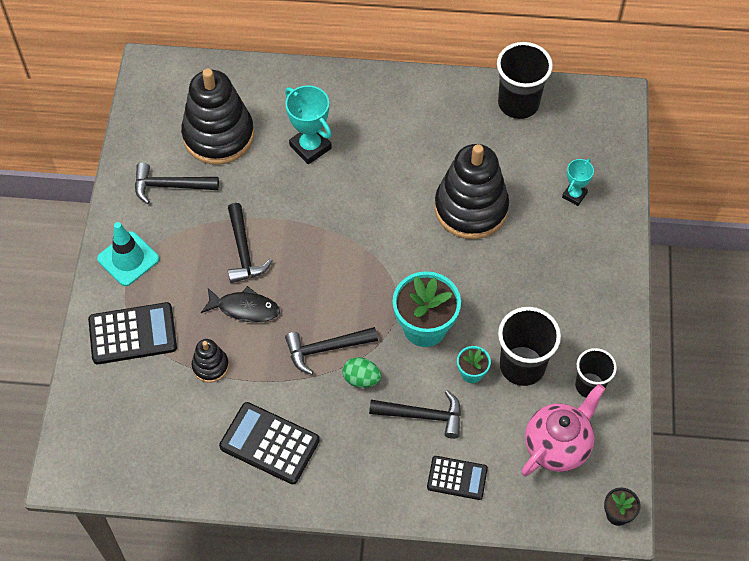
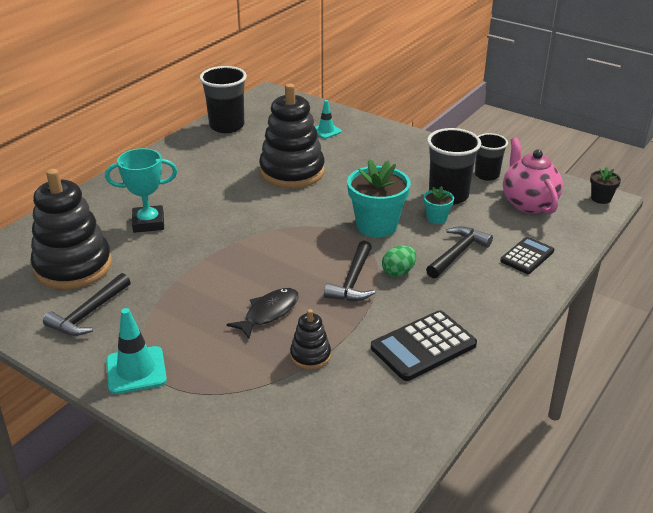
camera: 60 degrees left, 25 degrees down
black calculator [88,302,177,364] -> none
black hammer [228,203,273,283] -> none
turquoise trophy [562,159,594,206] -> turquoise traffic cone [315,100,342,139]

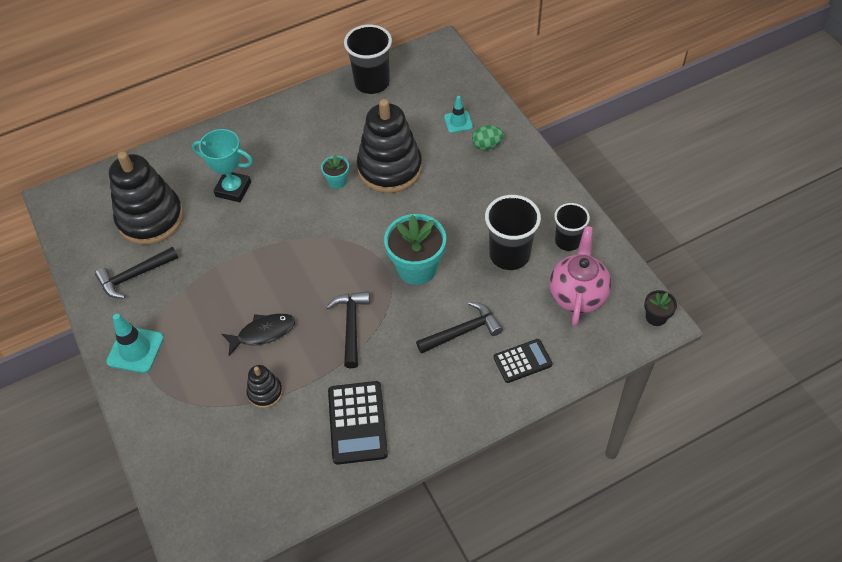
camera: 30 degrees right, 20 degrees up
black hammer [324,240,375,301] -> black hammer turned 135 degrees clockwise [326,291,370,368]
black calculator [371,310,477,381] -> black calculator turned 90 degrees counterclockwise [328,381,388,465]
green egg [382,245,416,277] -> green egg moved to [472,125,504,150]
turquoise flower pot [424,186,454,224] -> turquoise flower pot moved to [321,155,349,189]

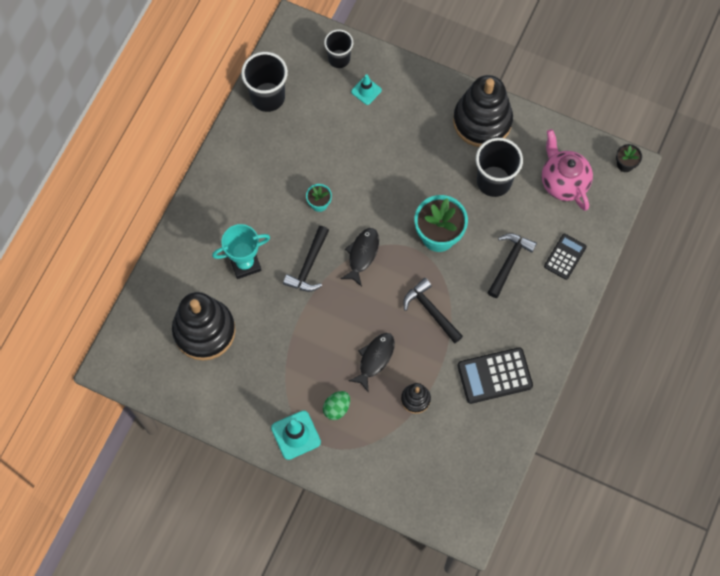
camera: 40 degrees left, 15 degrees up
black hammer [95,247,178,299] -> black hammer moved to [283,226,329,292]
black calculator [328,381,388,465] -> black calculator turned 120 degrees clockwise [457,347,533,404]
black stacking toy [357,99,422,193] -> black stacking toy moved to [453,75,513,147]
green egg [472,125,504,150] -> green egg moved to [323,391,350,420]
black cup [554,203,590,251] -> black cup moved to [324,29,353,68]
none -> black fish [341,228,379,287]

